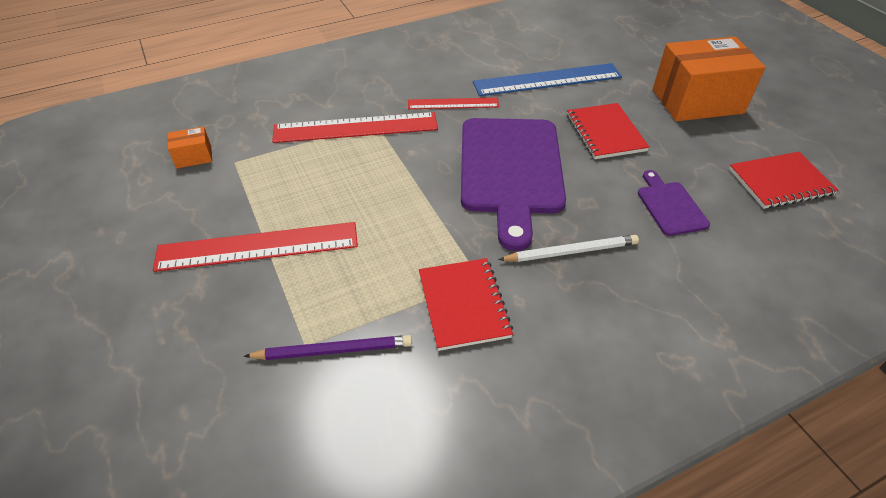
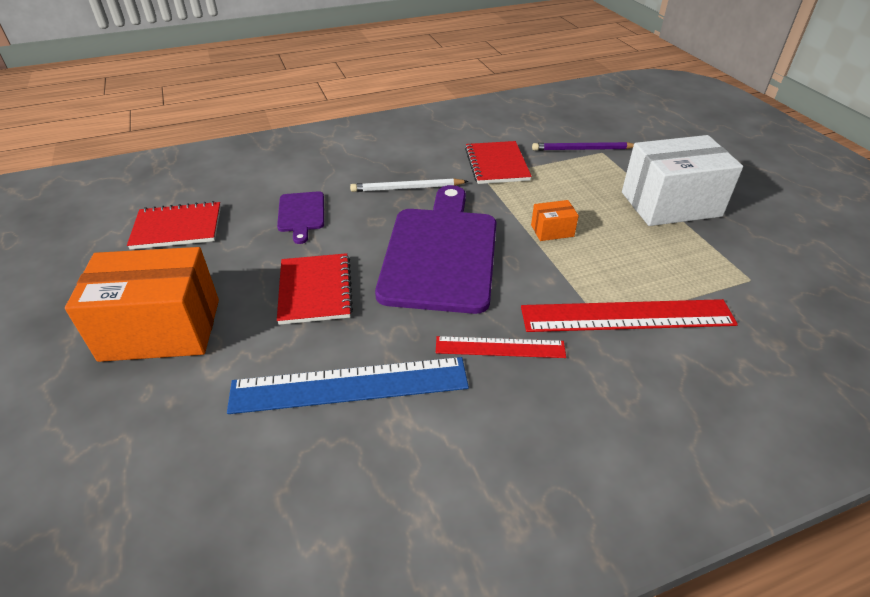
camera: 175 degrees left, 5 degrees down
red ruler [153,222,358,272] -> white box [622,135,743,226]
orange box [168,126,212,168] -> orange box moved to [531,200,579,241]

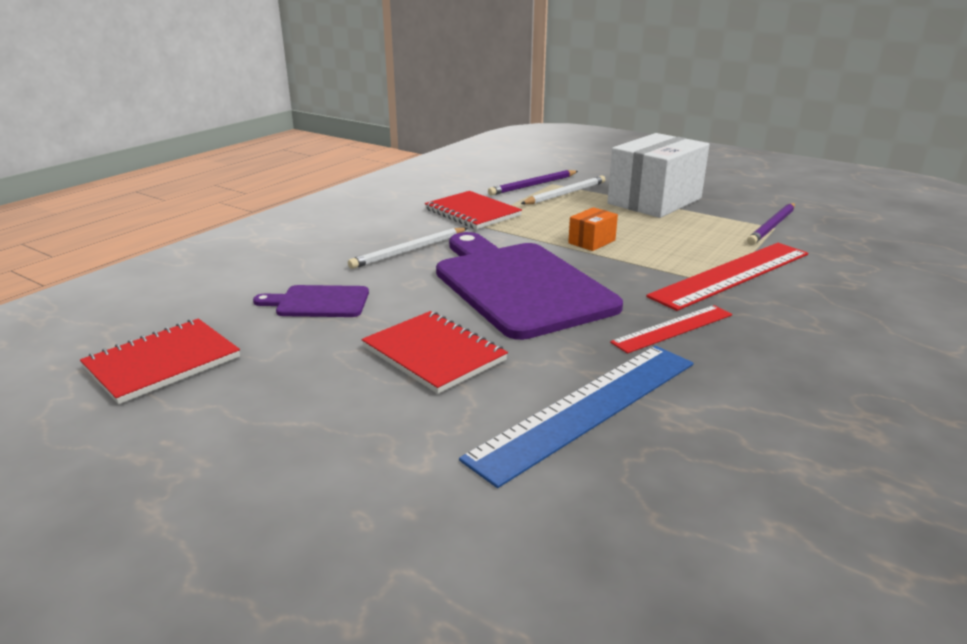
camera: 35 degrees left, 15 degrees down
orange box [65,247,219,362] -> none
purple cutting board [277,191,324,244] -> purple cutting board turned 135 degrees clockwise [253,285,369,317]
none -> white pencil [521,175,605,204]
none -> purple pencil [747,203,795,245]

